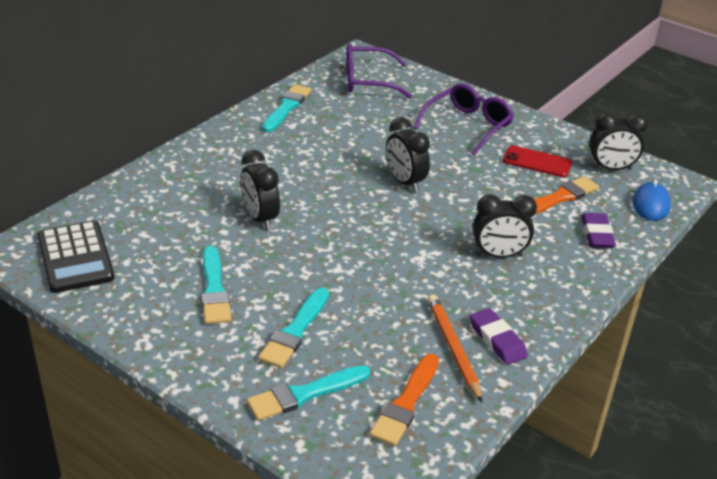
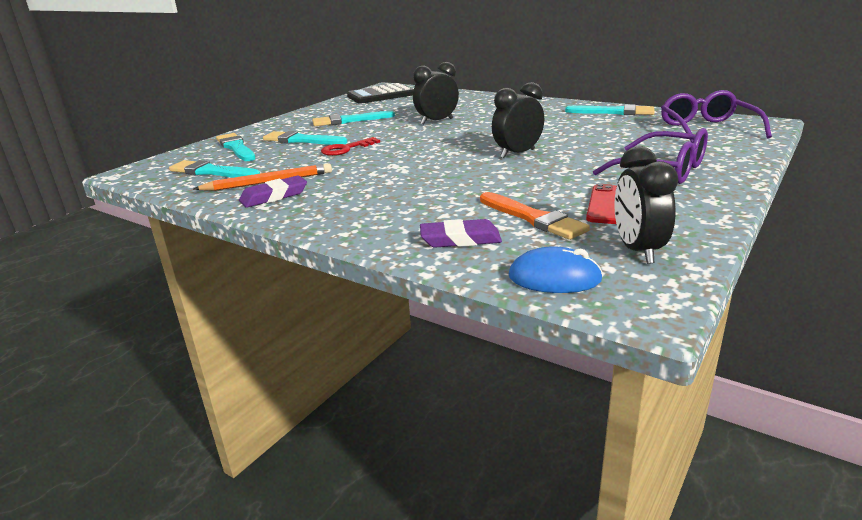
camera: 90 degrees right, 10 degrees down
orange brush [369,354,439,446] -> turquoise brush [169,160,260,178]
black clock [473,194,537,258] -> none
none -> red key [321,137,380,156]

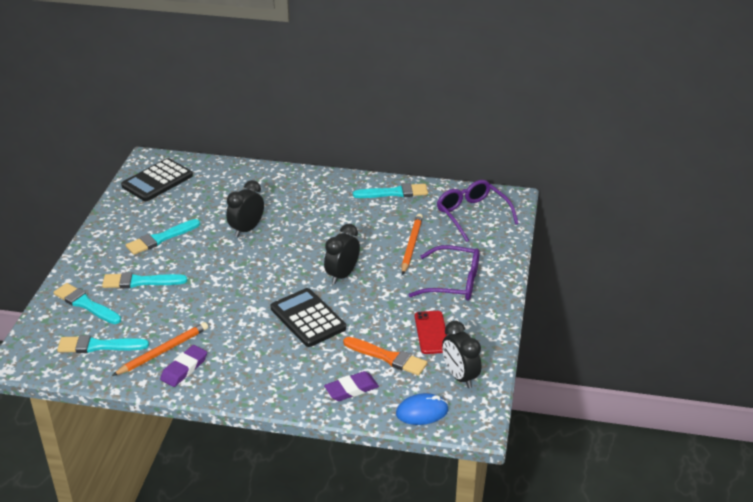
camera: 25 degrees left, 10 degrees up
red key [321,137,380,156] -> none
none -> black calculator [270,288,346,347]
none -> orange pencil [402,214,423,275]

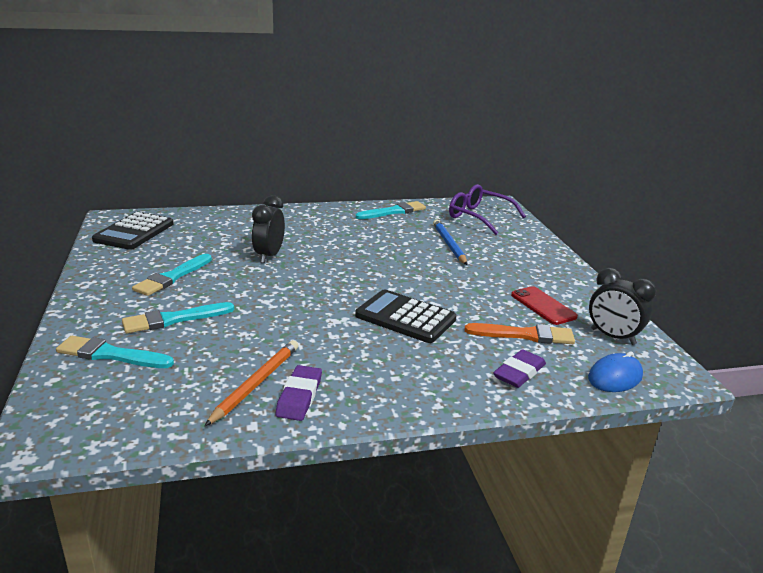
camera: 25 degrees left, 10 degrees down
turquoise brush [57,335,149,353] -> none
black clock [324,224,360,284] -> none
orange pencil [402,214,423,275] -> blue pencil [433,219,467,265]
purple glasses [409,245,480,301] -> none

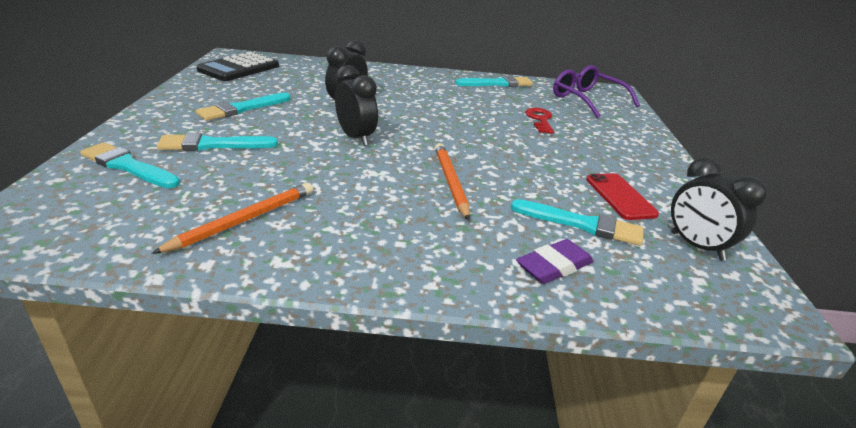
camera: 15 degrees right, 5 degrees up
purple eraser [275,365,322,421] -> none
black calculator [355,290,456,343] -> orange pencil [435,143,470,221]
blue pencil [433,219,467,265] -> red key [525,108,554,134]
orange brush [465,323,575,344] -> turquoise brush [511,199,644,246]
blue mouse [588,351,643,392] -> none
none -> black clock [335,65,378,146]

